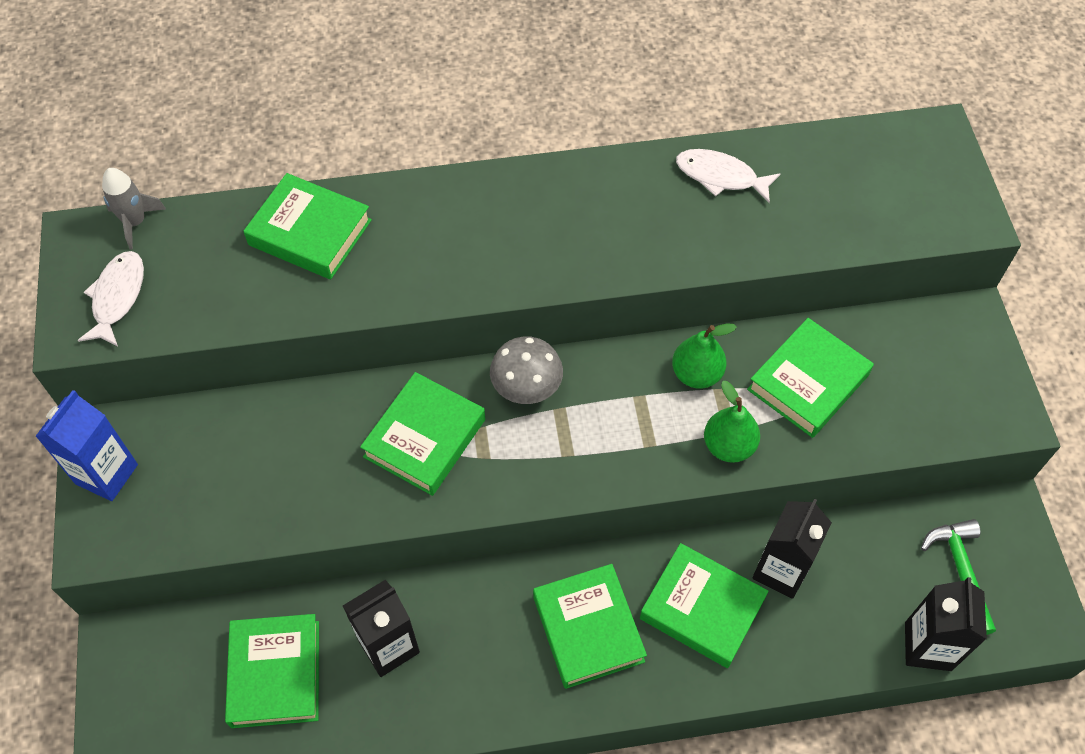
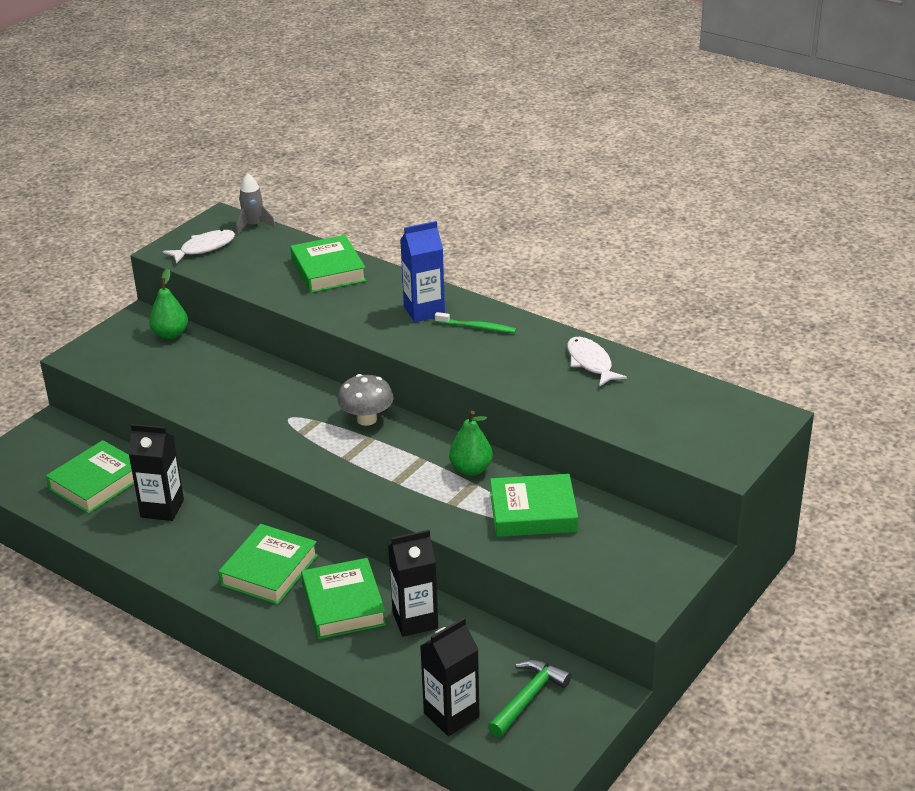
camera: 45 degrees right, 25 degrees down
blue carton [35,390,138,501] -> blue carton moved to [400,221,445,322]
green book [360,372,485,496] -> none
green pear [704,381,760,463] -> green pear moved to [149,268,188,339]
none -> green toothbrush [435,312,516,333]

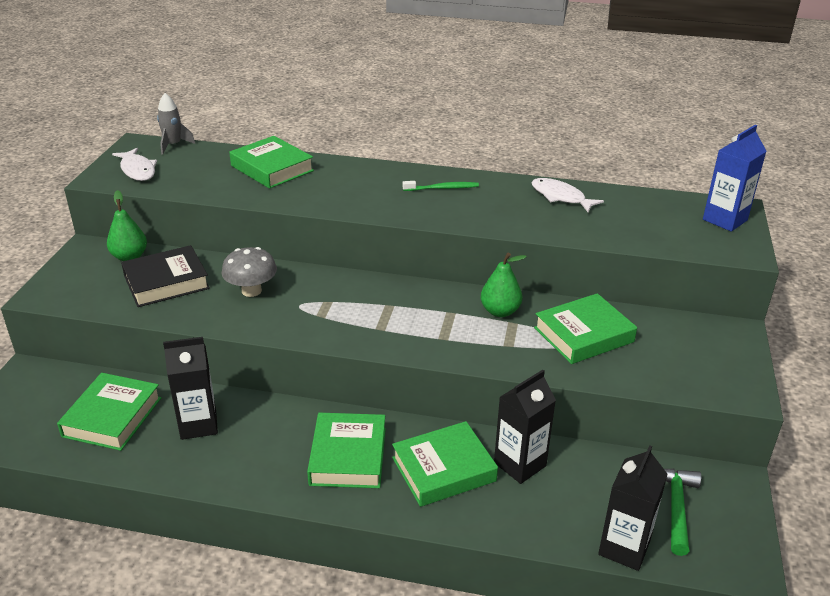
camera: 25 degrees left, 0 degrees up
white fish [163,229,235,264] -> white fish turned 120 degrees clockwise [112,148,157,181]
green book [301,558,386,639] -> green book turned 75 degrees counterclockwise [392,421,498,507]
grey mushroom [337,374,394,426] -> grey mushroom moved to [221,247,277,297]
blue carton [400,221,445,322] -> blue carton moved to [703,125,766,232]
none -> black book [121,245,210,307]

